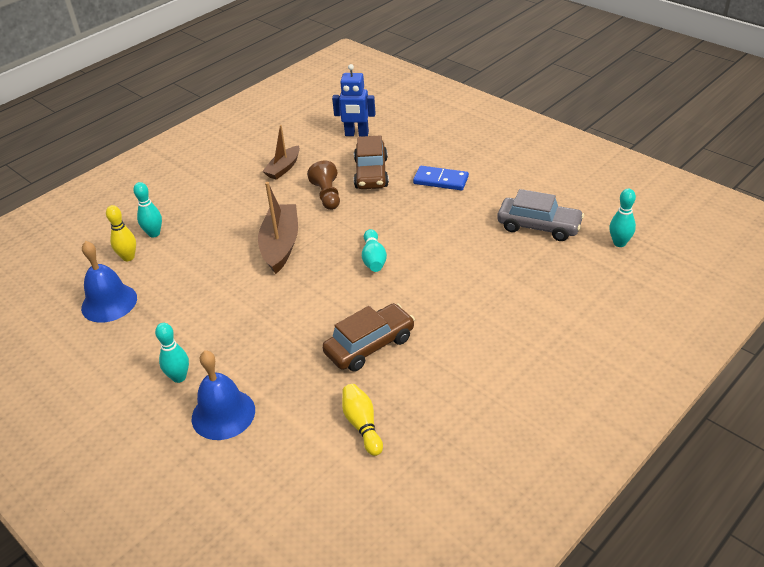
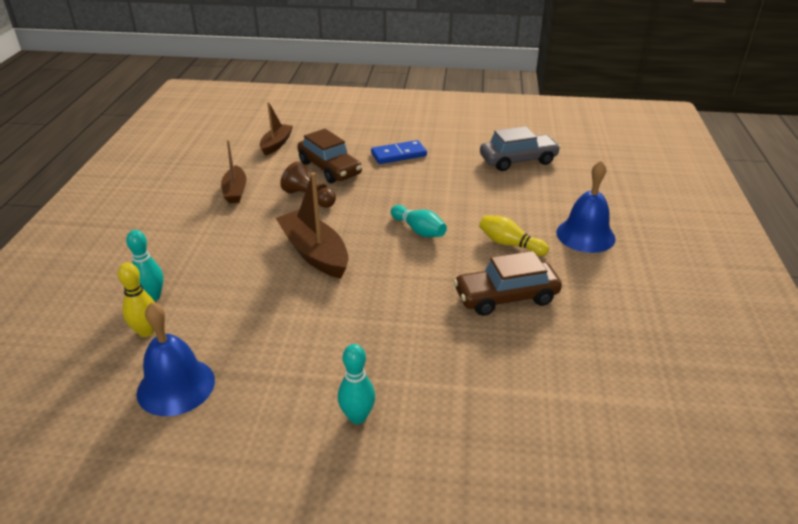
camera: 40 degrees left, 5 degrees down
blue bell [192,350,255,440] -> blue bell moved to [556,161,616,253]
brown car [322,303,415,371] -> brown car turned 120 degrees counterclockwise [454,251,562,316]
blue robot [332,64,376,136] -> brown boat [260,102,293,156]
yellow bowling pin [342,384,383,456] -> yellow bowling pin moved to [479,215,549,256]
turquoise bowling pin [609,189,636,247] -> none

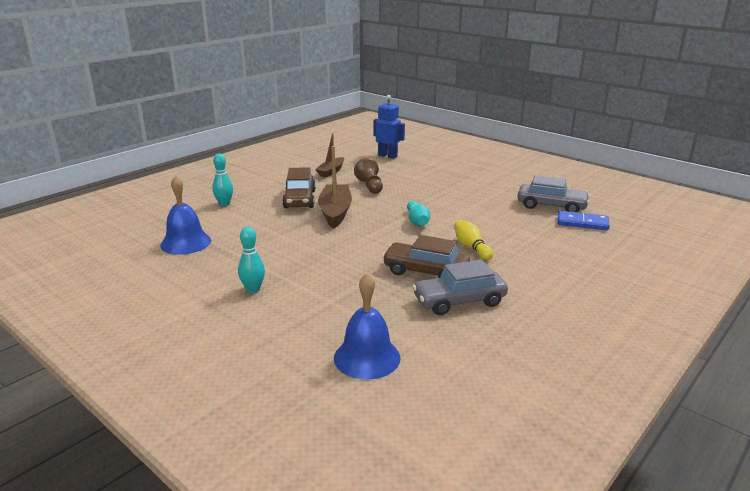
camera: 35 degrees right, 10 degrees down
yellow bowling pin [118,262,155,337] -> none
brown boat [260,102,293,156] -> blue robot [373,95,405,158]
brown car [297,129,362,183] -> brown car moved to [282,167,316,208]
blue domino [371,140,427,164] -> blue domino moved to [557,210,610,230]
blue bell [556,161,616,253] -> blue bell moved to [334,273,400,380]
none -> grey car [412,260,508,315]

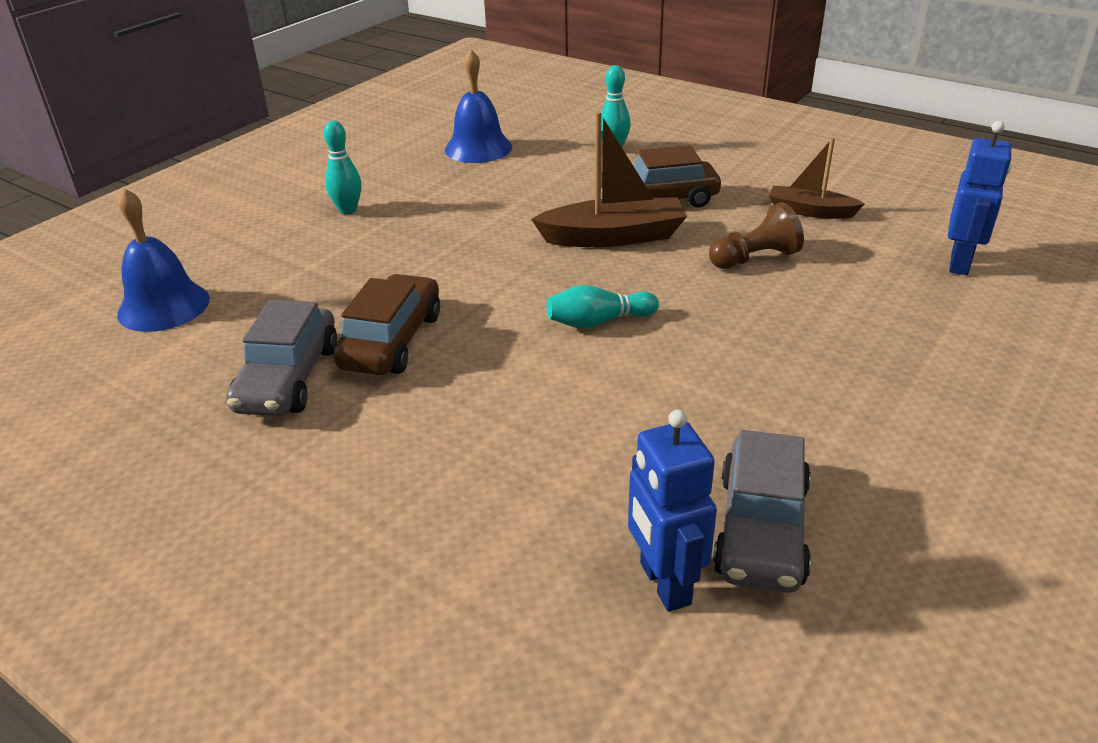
camera: 85 degrees right, 10 degrees up
grey car [412,260,508,315] -> grey car turned 150 degrees counterclockwise [226,300,337,416]
yellow bowling pin [454,220,493,260] -> none
blue domino [557,210,610,230] -> blue robot [628,409,717,612]

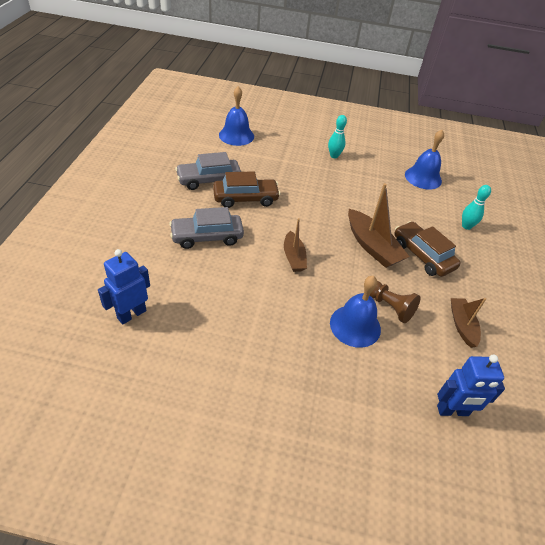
camera: 60 degrees right, 10 degrees up
turquoise bowling pin [546,285,659,329] -> brown boat [284,218,307,272]
grey car [713,430,811,593] -> grey car moved to [169,207,244,249]
none -> blue bell [330,276,381,348]

